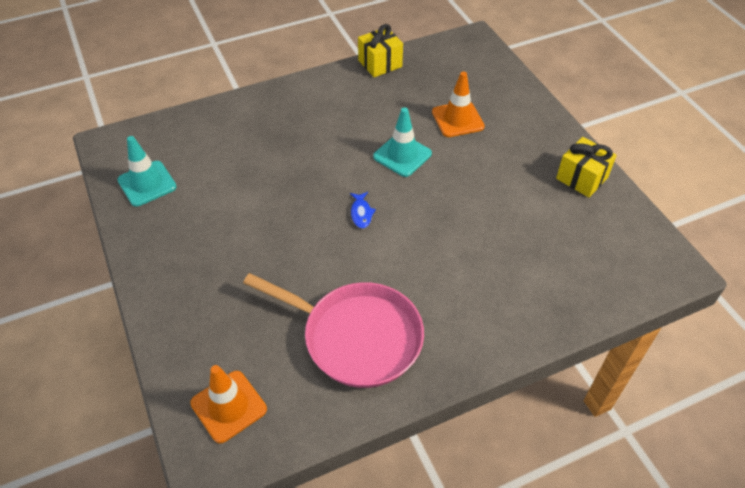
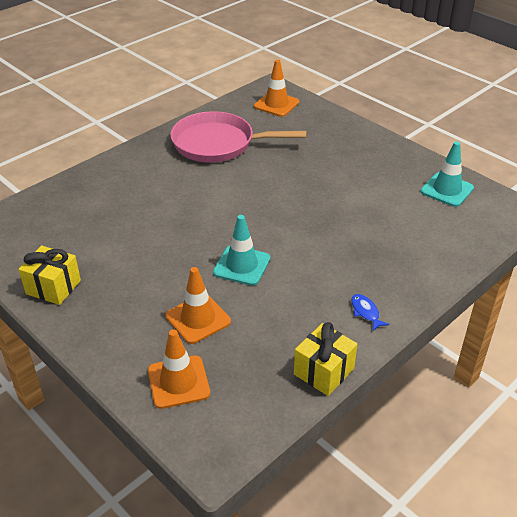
camera: 160 degrees right, 10 degrees down
blue fish [350,192,376,228] -> blue fish moved to [351,294,389,331]
none -> orange traffic cone [148,329,210,409]

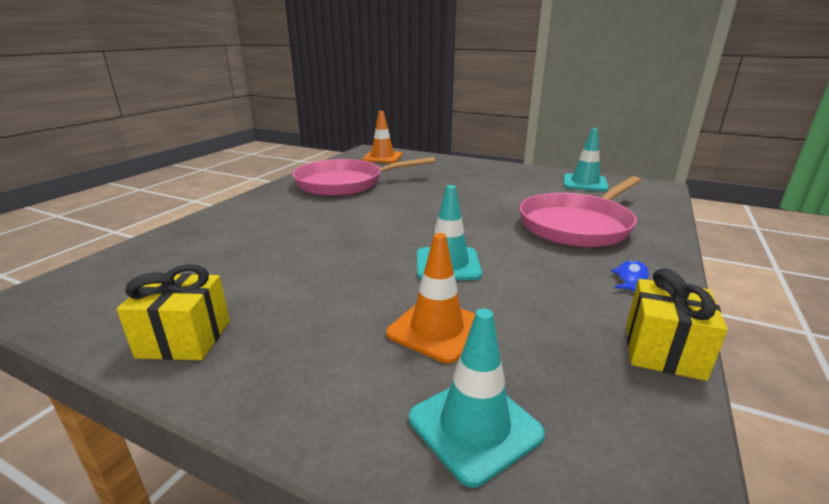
camera: 20 degrees left, 15 degrees down
orange traffic cone [148,329,210,409] -> turquoise traffic cone [409,309,545,487]
blue fish [351,294,389,331] -> blue fish turned 75 degrees clockwise [611,260,649,291]
none -> pink pan [519,176,641,247]

